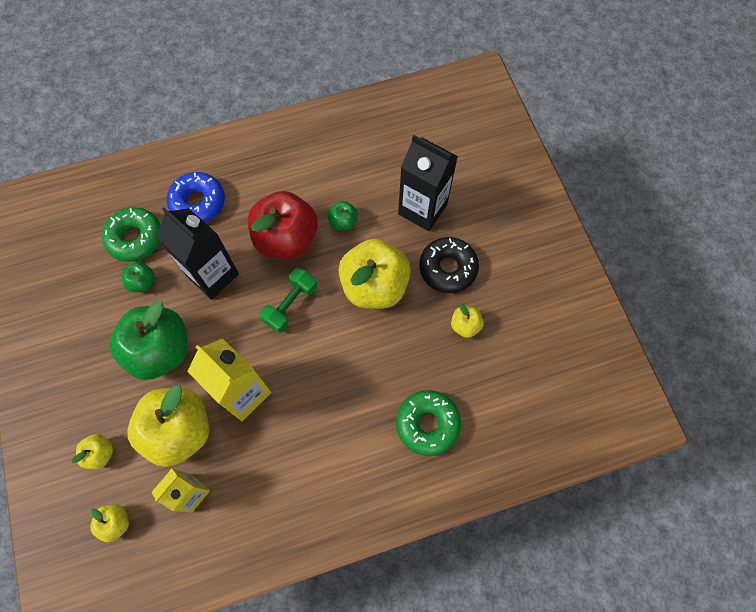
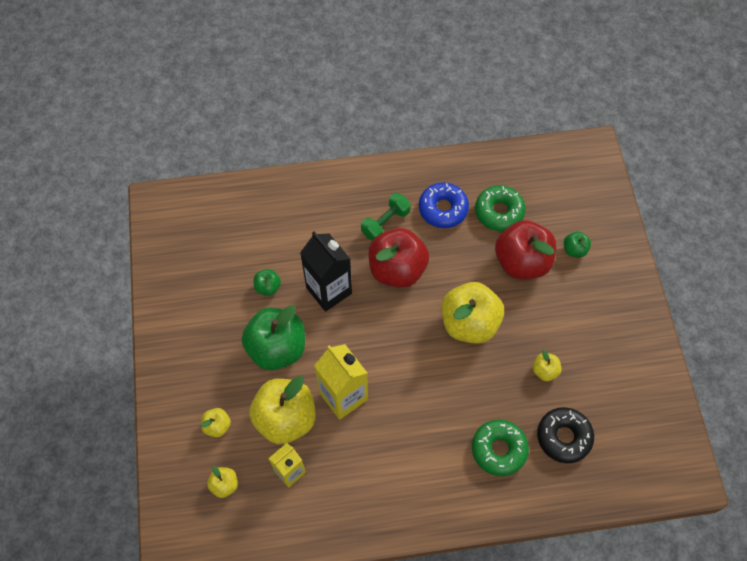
camera: 10 degrees right, 5 degrees down
green donut [102,207,161,262] -> green donut moved to [475,185,526,231]
blue donut [167,172,225,223] -> blue donut moved to [419,182,469,228]
green dumbbell [259,268,317,333] -> green dumbbell moved to [361,193,411,241]
green apple [327,201,358,231] -> green apple moved to [564,231,591,258]
black carton [398,135,458,231] -> red apple [495,220,556,279]
black donut [419,237,479,293] -> black donut moved to [537,407,594,463]

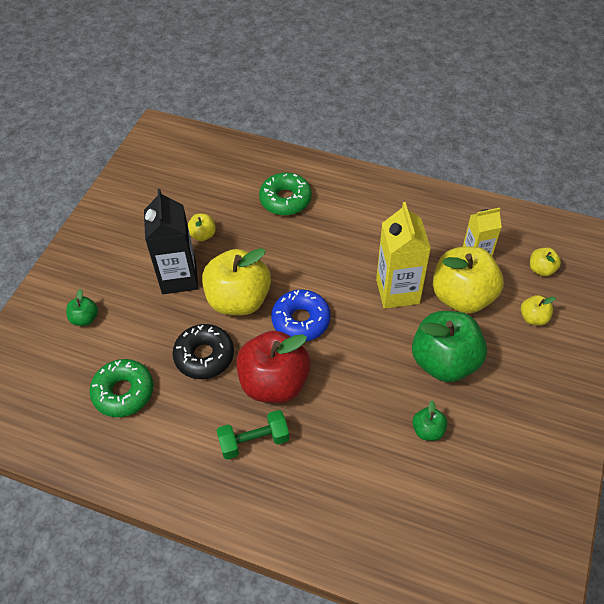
camera: 150 degrees left, 10 degrees down
black carton [300,231,352,312] -> black carton moved to [144,189,198,294]
blue donut [419,182,469,228] -> blue donut moved to [271,289,331,341]
red apple [495,220,556,279] -> none
black donut [537,407,594,463] -> black donut moved to [172,324,234,379]

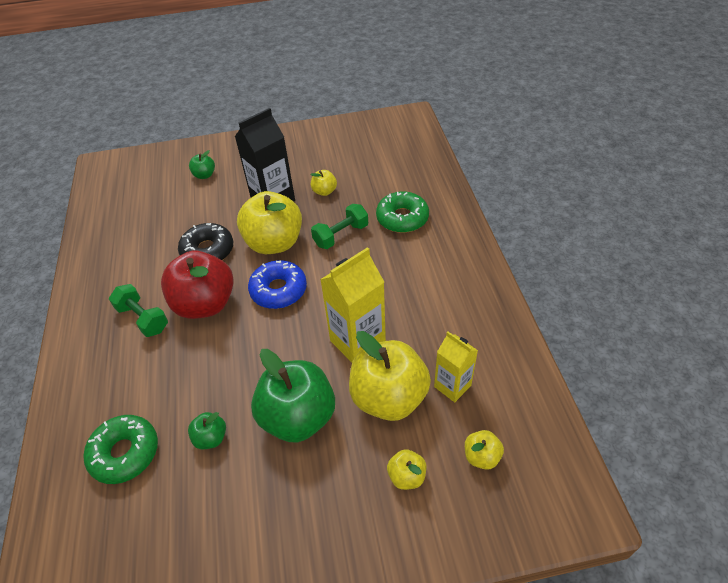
camera: 60 degrees right, 5 degrees down
green donut [89,359,154,417] -> green donut moved to [84,415,158,484]
none -> green dumbbell [311,204,368,249]

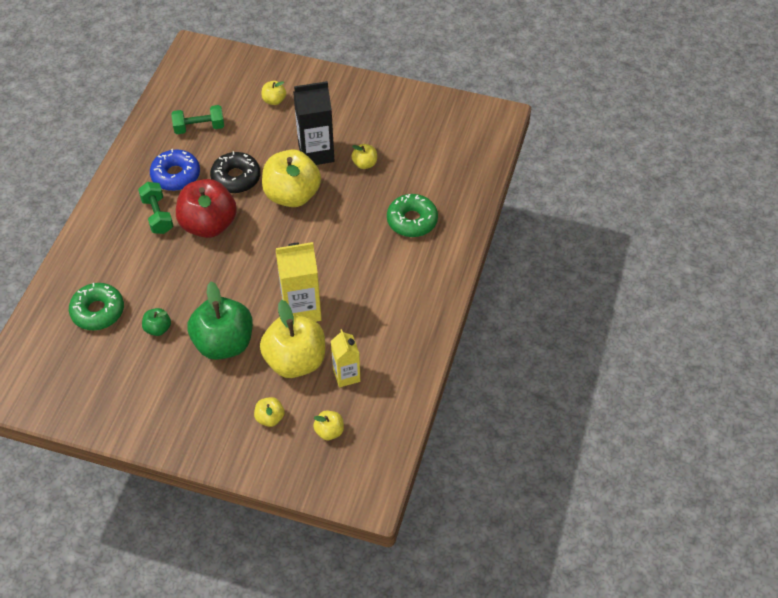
camera: 25 degrees right, 5 degrees up
green apple [189,150,215,179] -> yellow apple [261,81,286,105]
blue donut [248,260,307,309] -> blue donut moved to [150,149,200,191]
green dumbbell [311,204,368,249] -> green dumbbell moved to [171,105,224,134]

